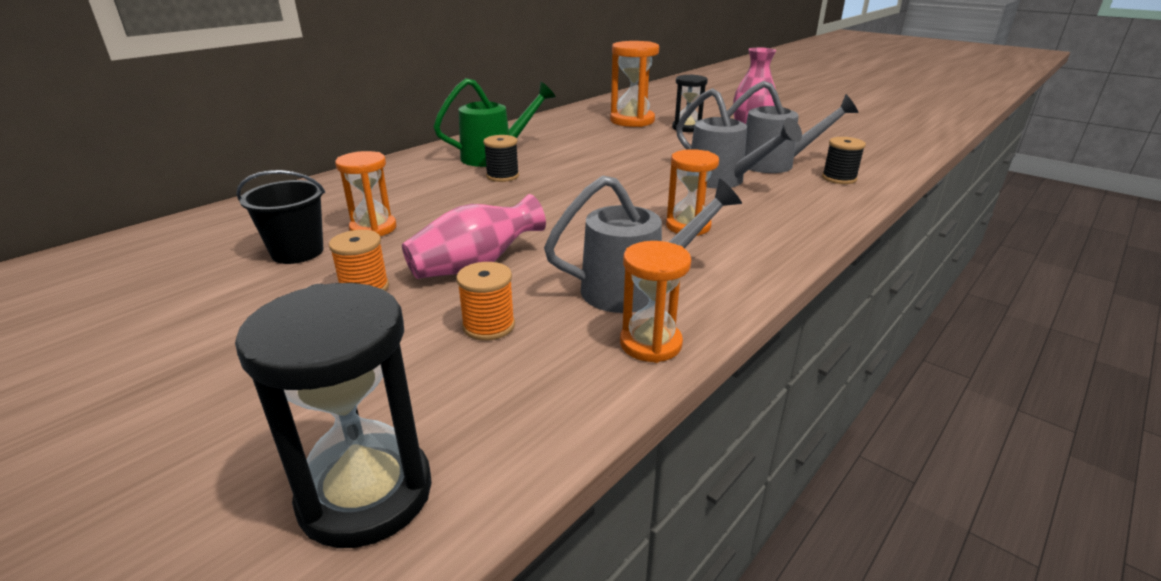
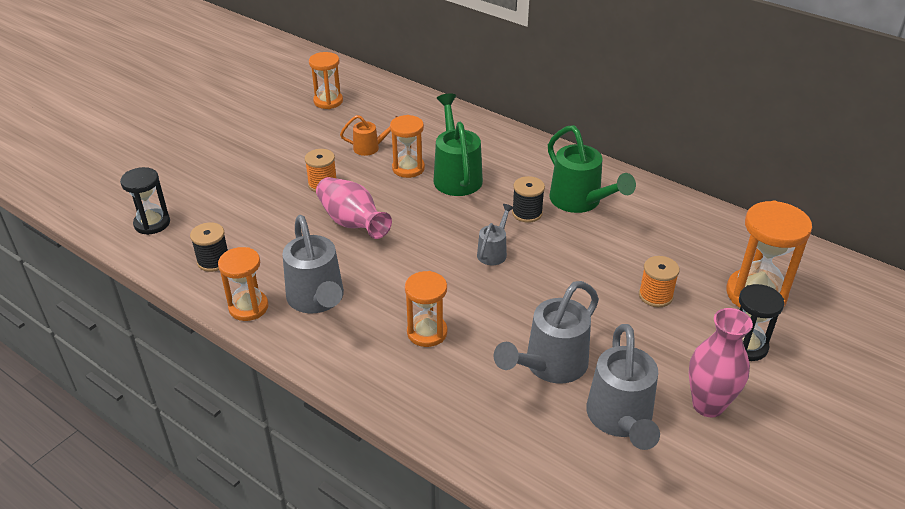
camera: 85 degrees right, 10 degrees up
black hourglass [235,283,432,548] -> black hourglass [120,167,170,235], size x0.65
black bucket [237,170,325,264] -> orange watering can [340,115,397,156]
orange spool [456,262,515,341] -> orange spool moved to [639,256,680,307]
black spool [822,137,866,184] -> black spool moved to [190,222,228,272]
none -> orange hourglass [309,52,343,109]
none -> green watering can [433,94,483,196]
none -> grey watering can [477,204,514,266]

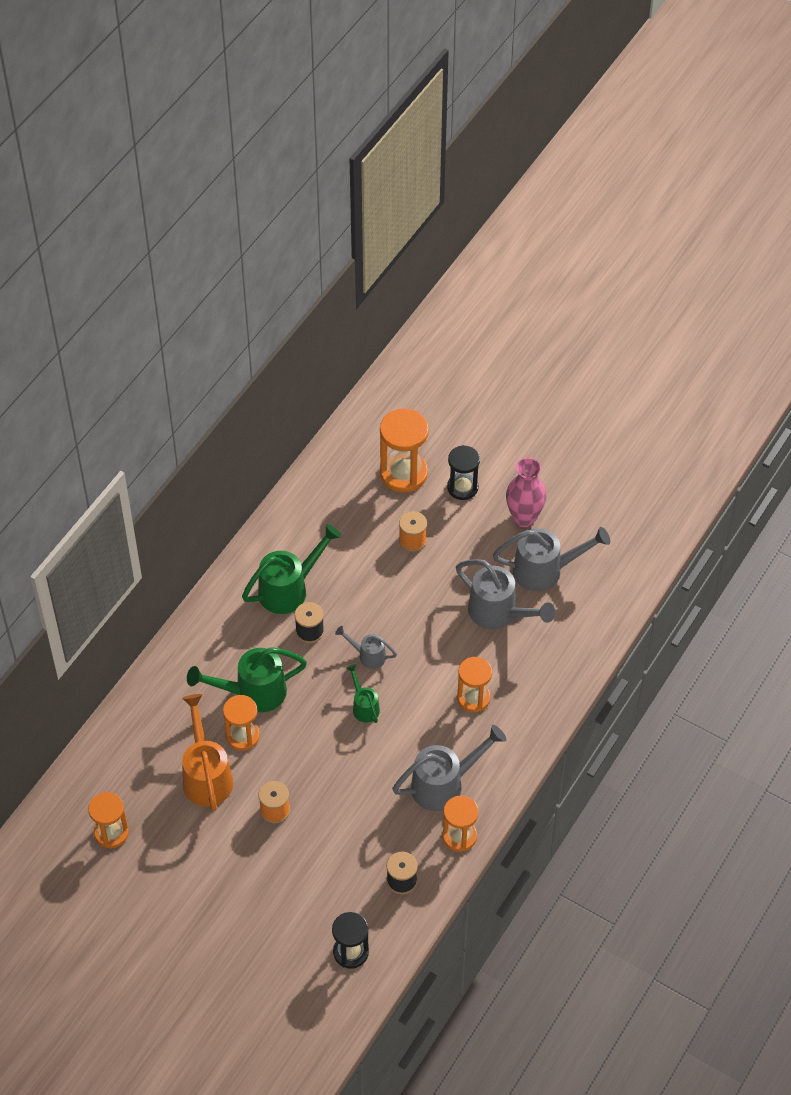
camera: 95 degrees left, 15 degrees up
pink vase [316,177,392,239] -> none
orange watering can [340,115,397,156] -> orange watering can [182,694,233,811], size x1.84
none -> green watering can [346,664,380,723]

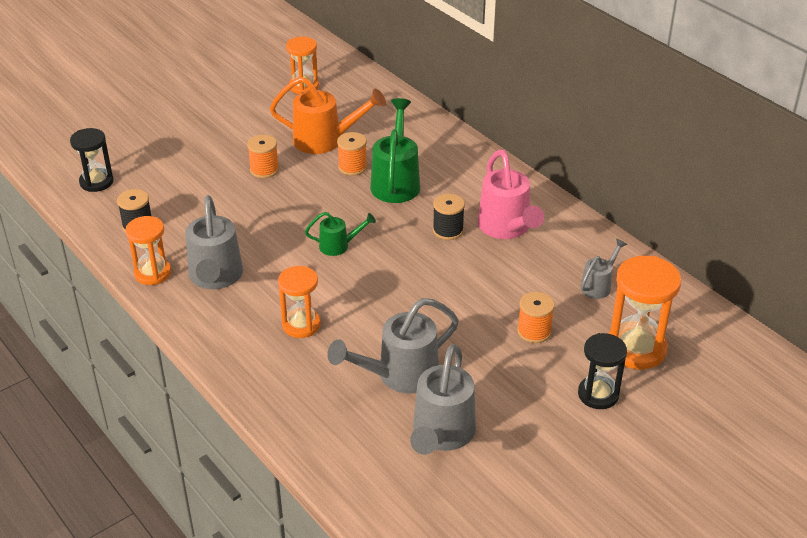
camera: 110 degrees right, 15 degrees down
orange hourglass [223,695,260,751] -> orange spool [337,132,367,176]
green watering can [242,524,341,614] -> pink watering can [478,149,544,239]
grey watering can [335,626,397,669] -> grey watering can moved to [581,239,627,299]
pink vase [506,458,546,527] -> none

